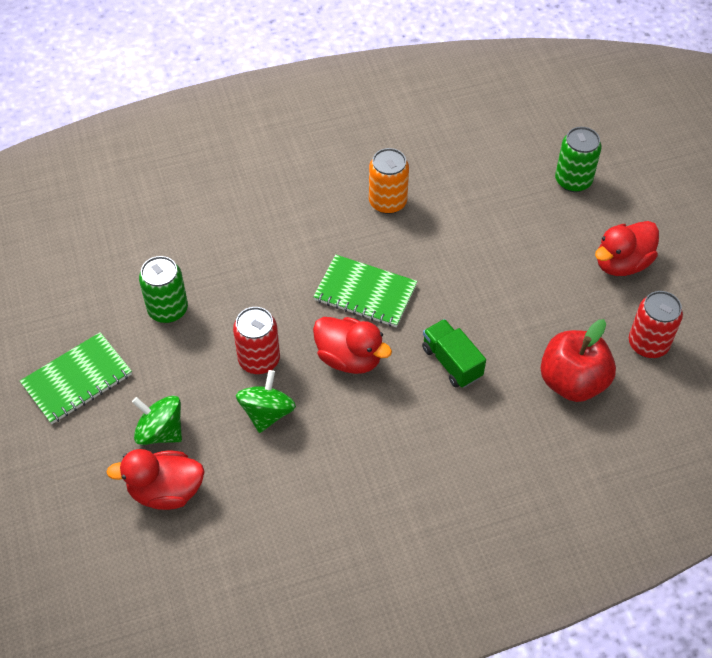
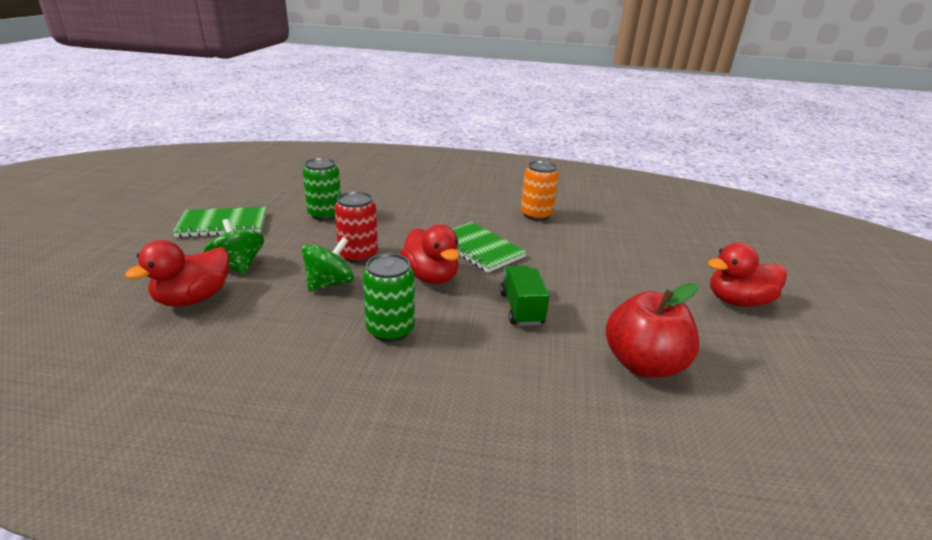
camera: 25 degrees right, 25 degrees down
red duck [106,449,205,510] -> red duck turned 75 degrees counterclockwise [125,240,229,306]
green can [555,127,602,192] -> green can moved to [363,253,415,342]
red can [629,291,683,358] -> none

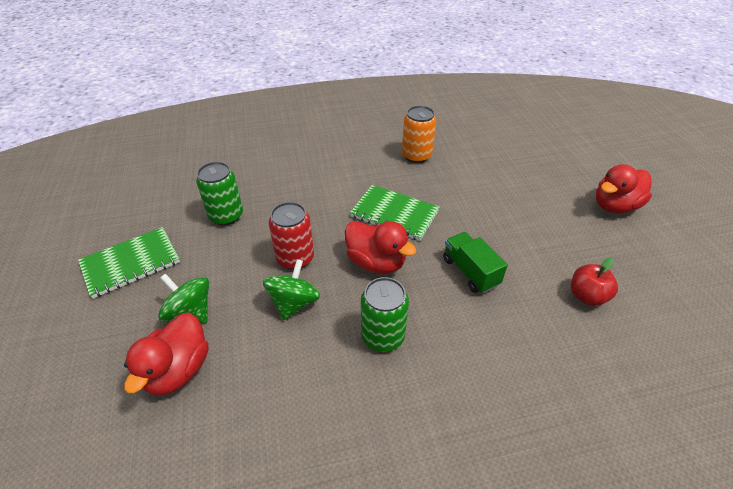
camera: 20 degrees left, 15 degrees up
red apple [605,283,699,378] -> red apple [571,258,618,306], size x0.60

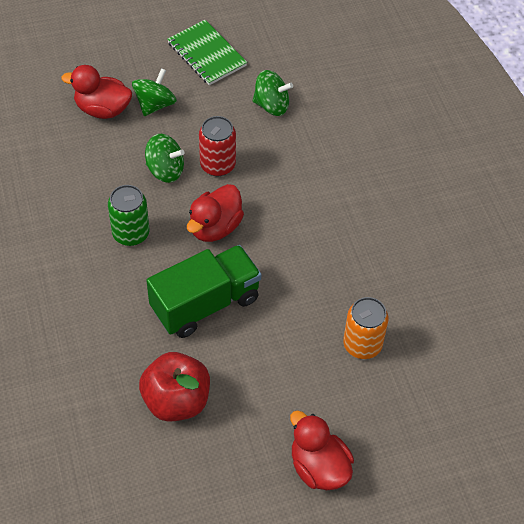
camera: 85 degrees right, 10 degrees up
green can [196,162,243,226] -> green spinning top [253,70,293,116]
green notebook [350,185,440,241] -> none
orange can [402,106,436,163] -> orange can moved to [343,297,389,359]
green truck [443,232,508,293] -> green truck [146,245,261,338], size x1.69
red apple [571,258,618,306] -> red apple [139,352,210,422], size x1.65

